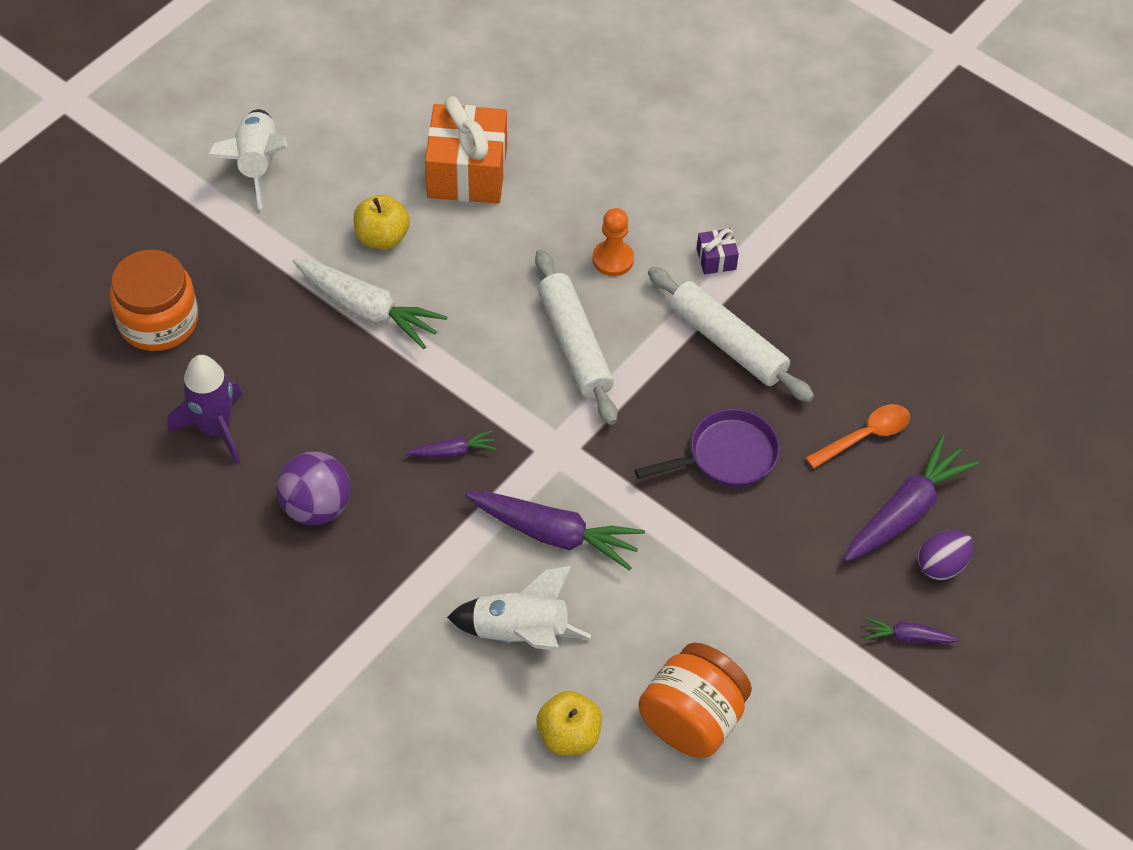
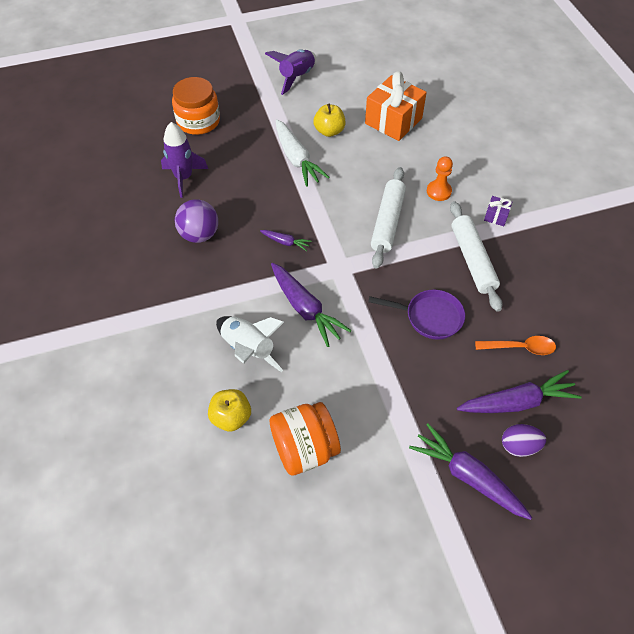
camera: 35 degrees right, 0 degrees up
white rocket [208,109,287,209] -> purple rocket [265,49,316,95]
purple carrot [864,617,959,643] -> purple carrot [409,423,532,520], size x1.98

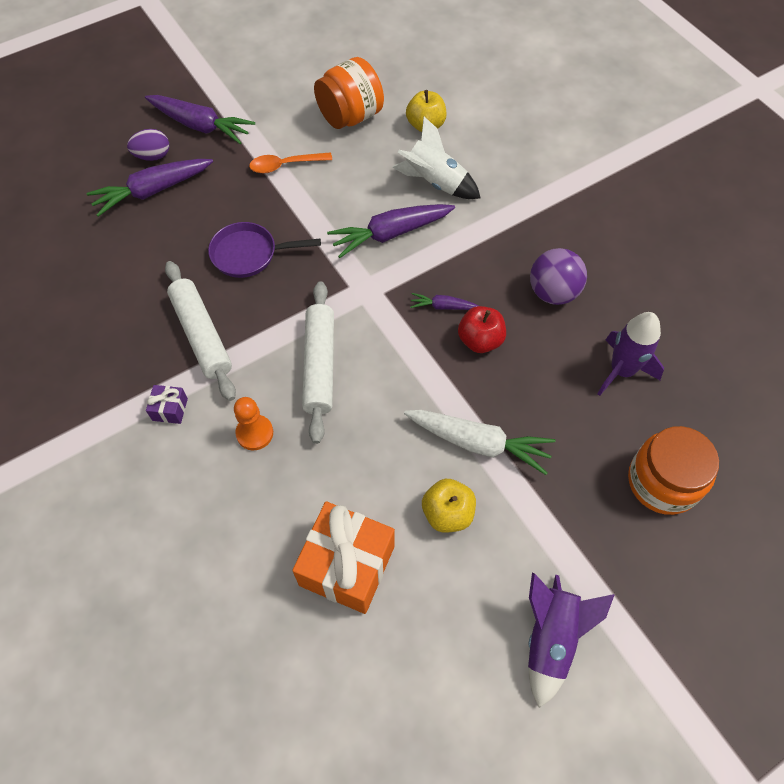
camera: 165 degrees right, 5 degrees up
purple carrot [271,263,352,347] -> purple carrot turned 60 degrees counterclockwise [327,204,455,258]
white carrot [276,119,330,187] -> white carrot turned 150 degrees clockwise [404,410,556,475]
orange spoon [475,336,556,355] -> orange spoon moved to [249,152,332,173]
none -> red apple [458,306,506,353]

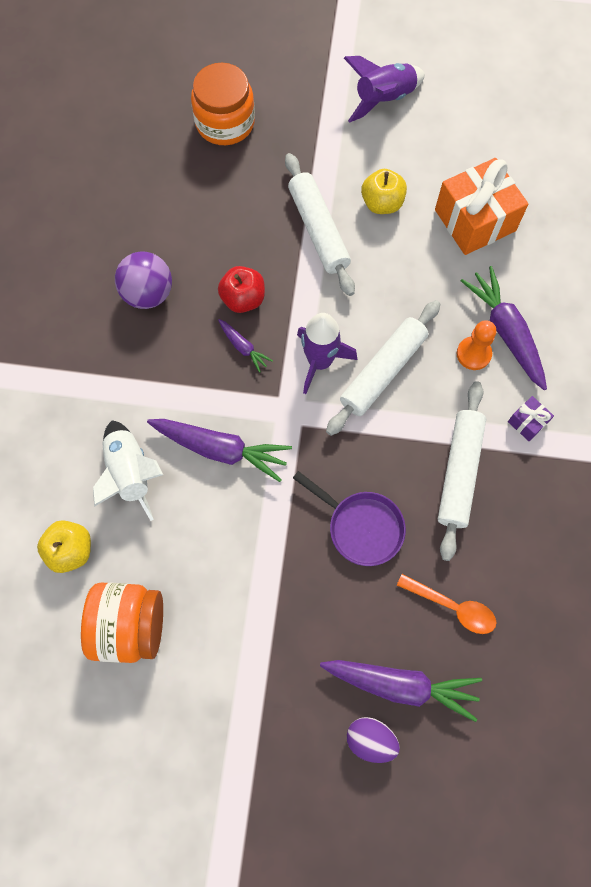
camera: 140 degrees left, 10 degrees up
purple carrot [145,95,255,144] -> purple carrot moved to [460,266,547,390]
orange spoon [249,152,332,173] -> orange spoon moved to [397,574,497,634]
white carrot [404,410,556,475] -> white rolling pin [285,153,355,296]
purple rocket [597,312,664,396] -> purple rocket moved to [297,313,358,394]

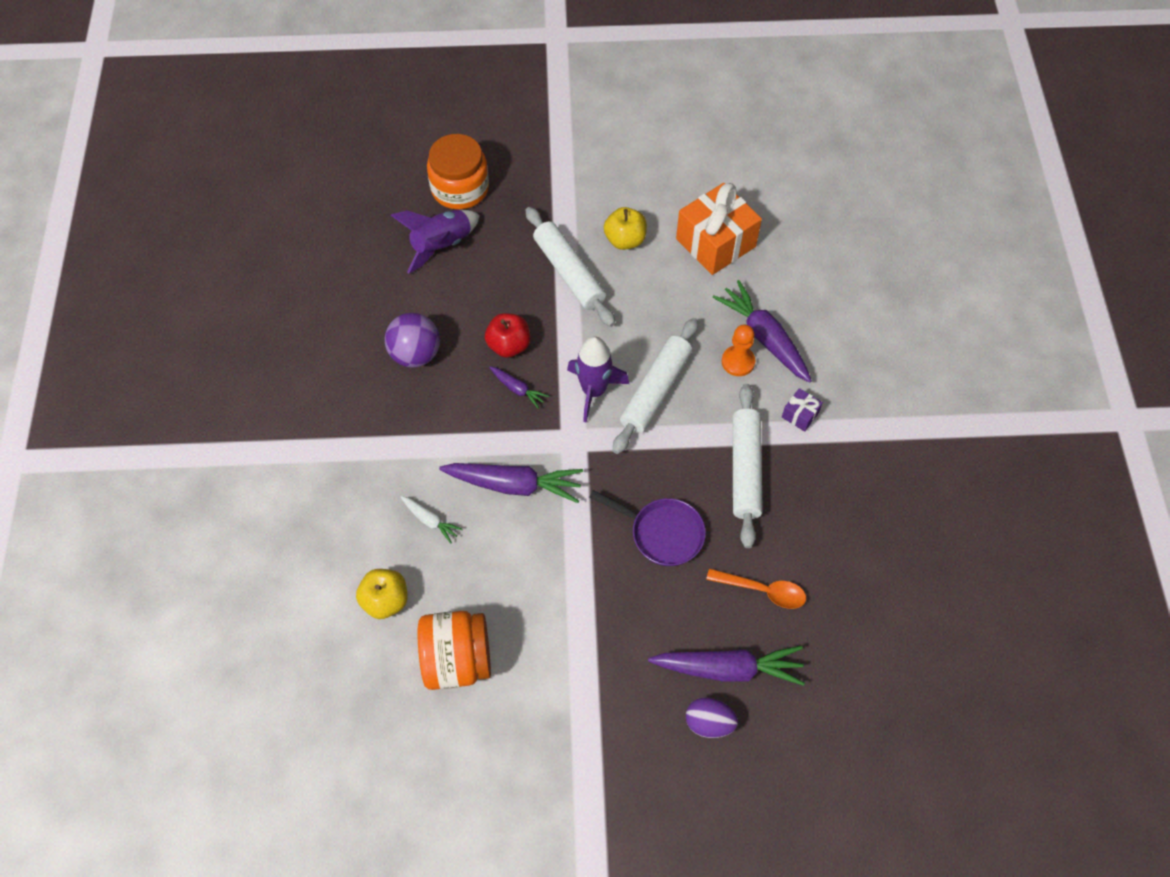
camera: 10 degrees left, 10 degrees down
white rocket [93,420,163,521] -> white carrot [401,496,463,544]
purple rocket [344,56,425,122] -> purple rocket moved to [391,210,480,274]

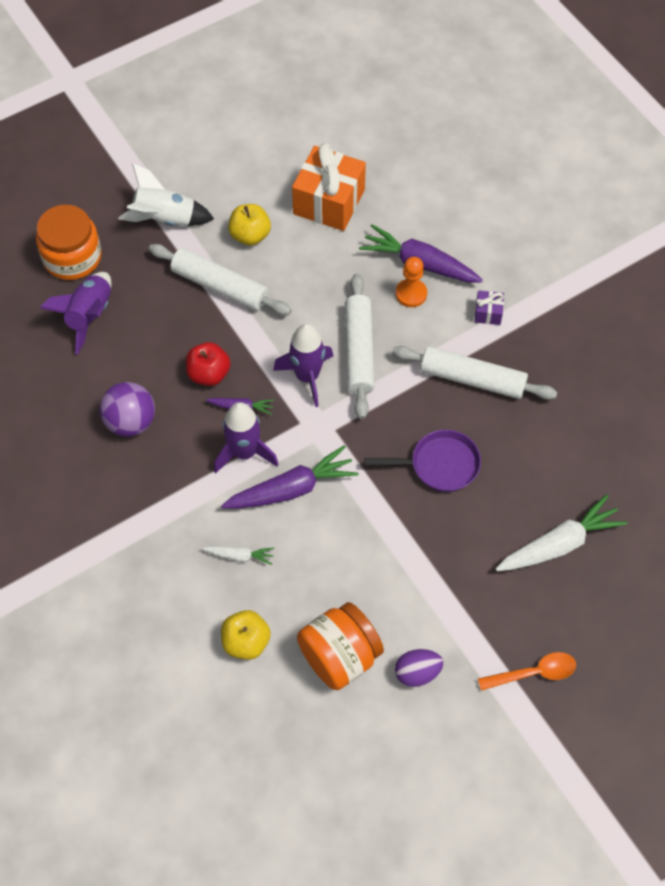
camera: 30 degrees left, 0 degrees up
purple carrot [648,646,805,686] -> white carrot [496,495,627,571]
purple egg [686,698,738,738] -> purple egg moved to [395,649,443,687]
orange spoon [706,568,806,609] -> orange spoon moved to [478,652,576,691]
white rolling pin [732,384,763,548] -> white rolling pin turned 45 degrees counterclockwise [392,346,557,400]
none -> white rocket [118,164,214,226]
none -> purple rocket [214,402,279,473]

